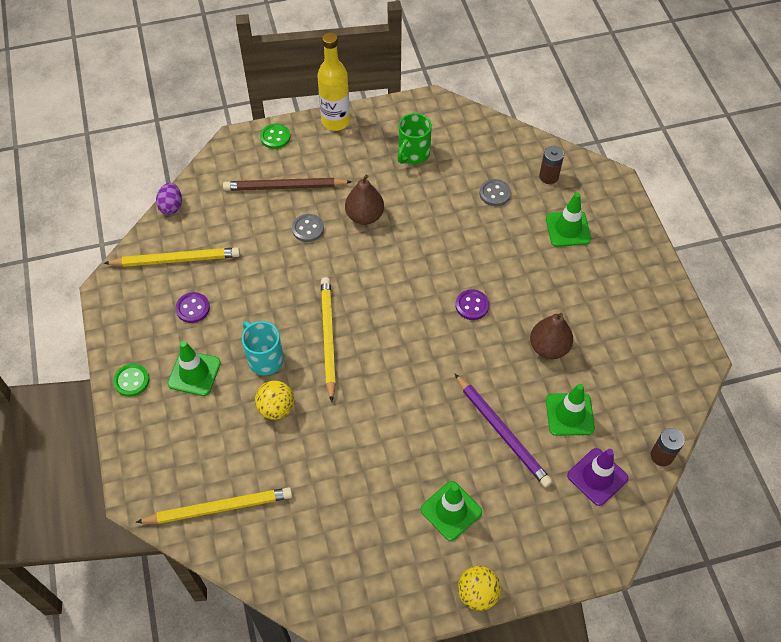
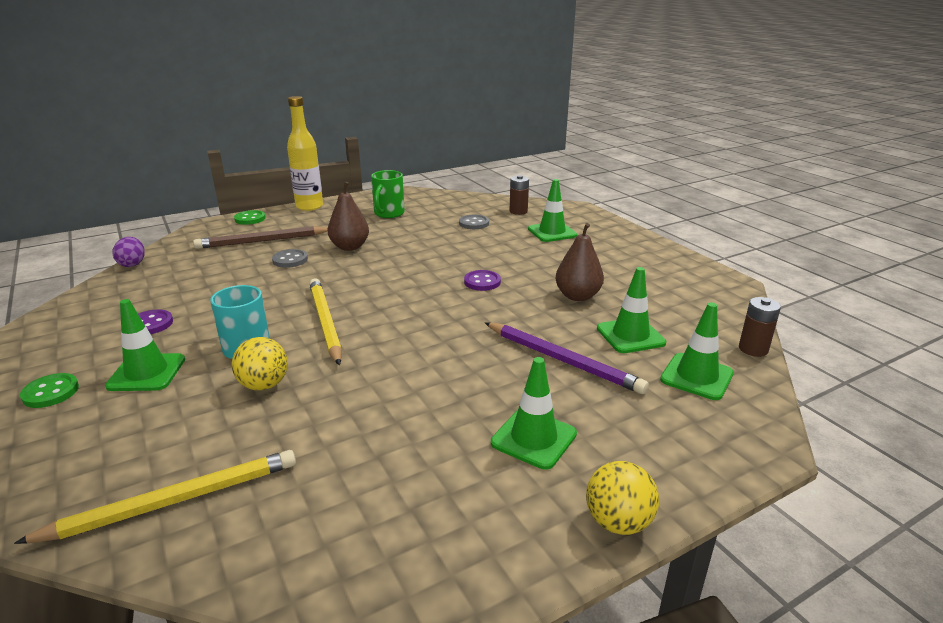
camera: 15 degrees left, 30 degrees down
yellow pencil [104,247,240,267] -> none
purple traffic cone [567,448,628,506] -> green traffic cone [660,302,734,400]

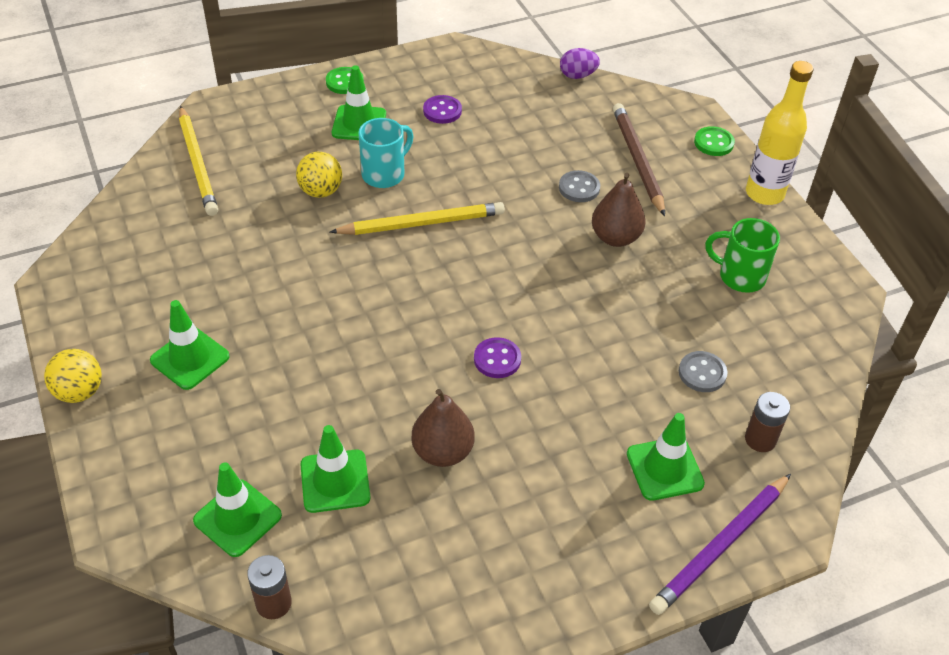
camera: 95 degrees right, 20 degrees up
purple pencil [485,322,649,394] -> purple pencil moved to [649,474,791,615]

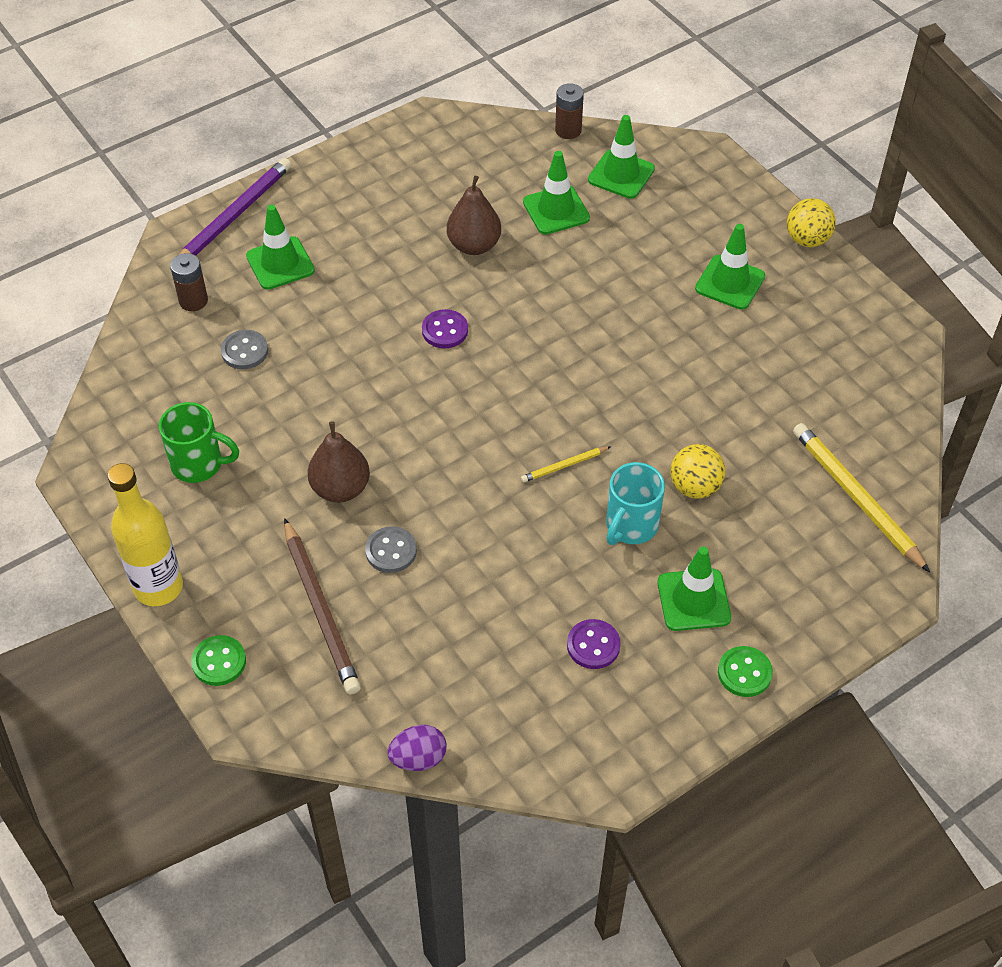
camera: 170 degrees right, 5 degrees up
yellow pencil [330,202,505,235] -> yellow pencil [521,446,611,482], size x0.49

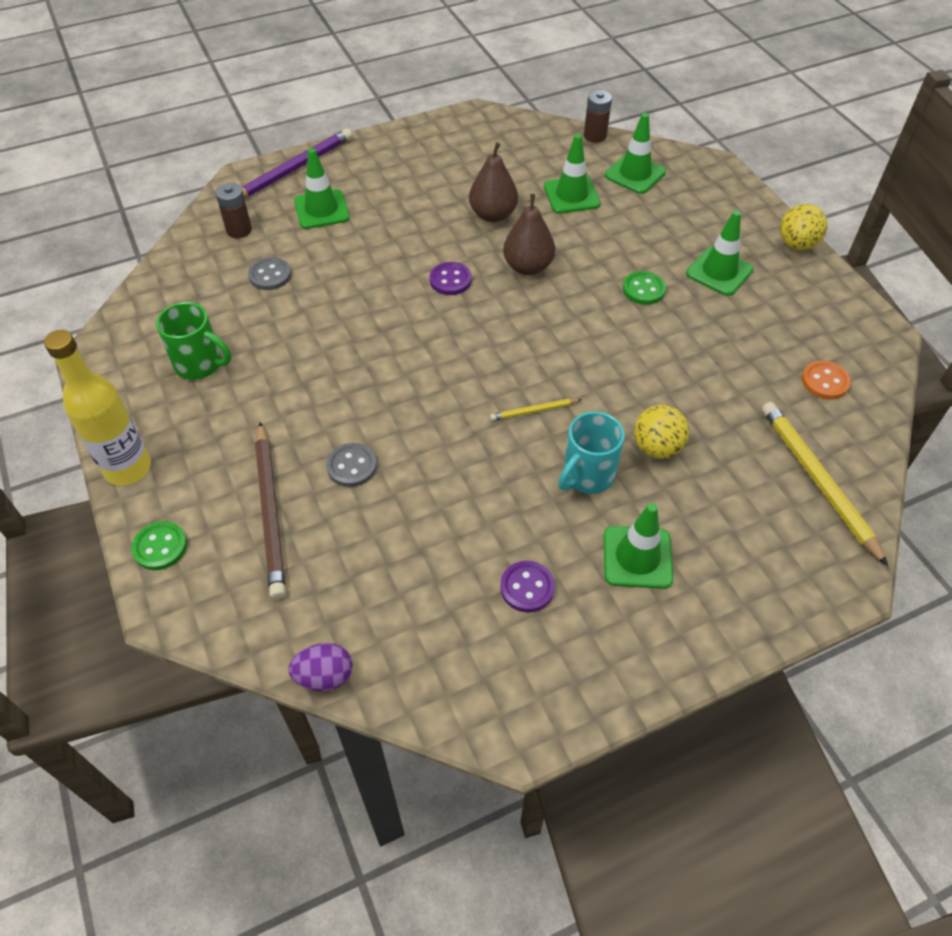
camera: 10 degrees right, 0 degrees up
brown pear [308,421,370,502] -> brown pear moved to [503,194,555,275]
green button [718,646,773,697] -> green button moved to [623,271,666,305]
none -> orange button [802,361,851,400]

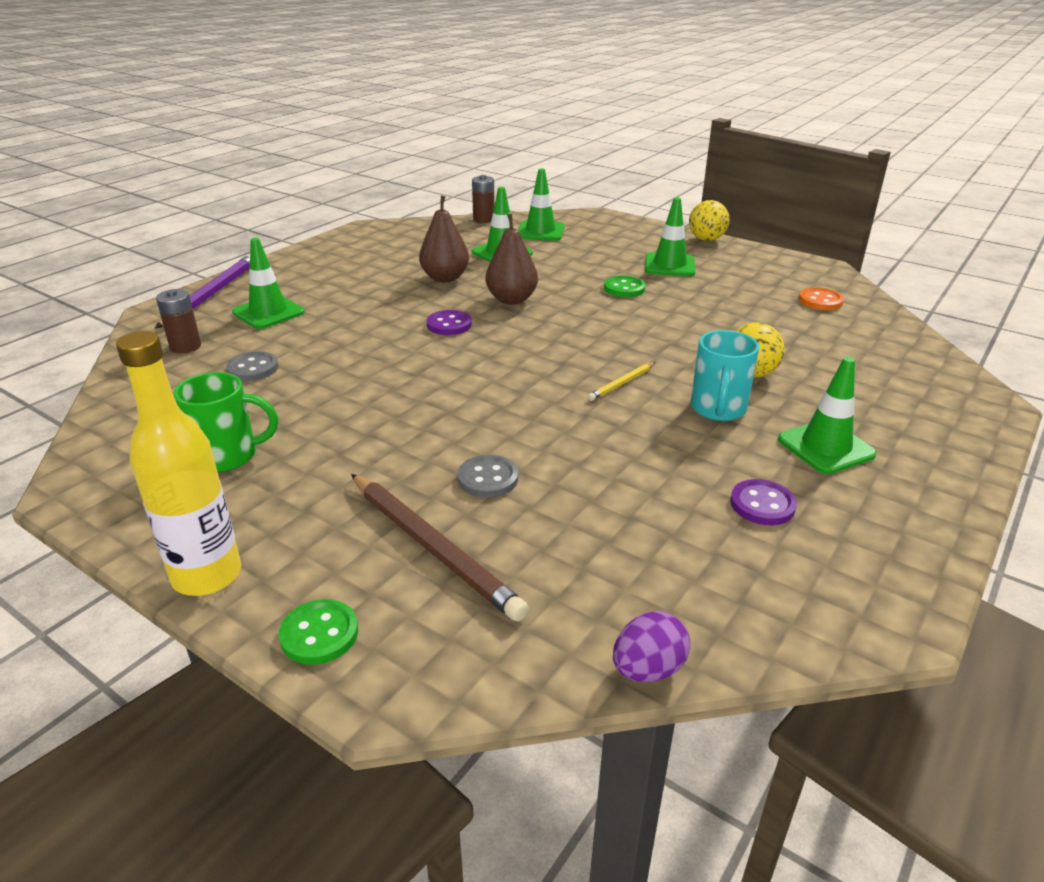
camera: 30 degrees left, 20 degrees down
yellow pencil [762,402,888,566] -> none

